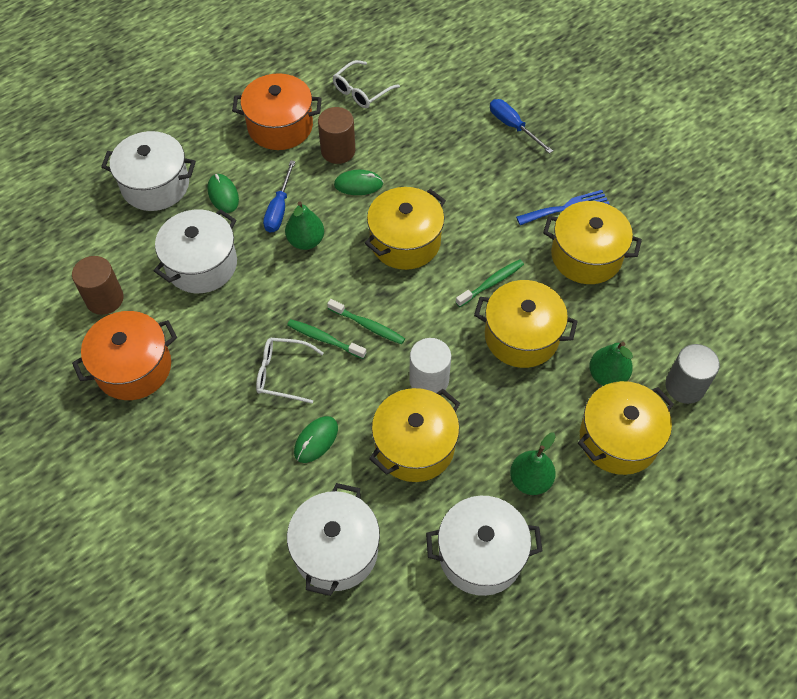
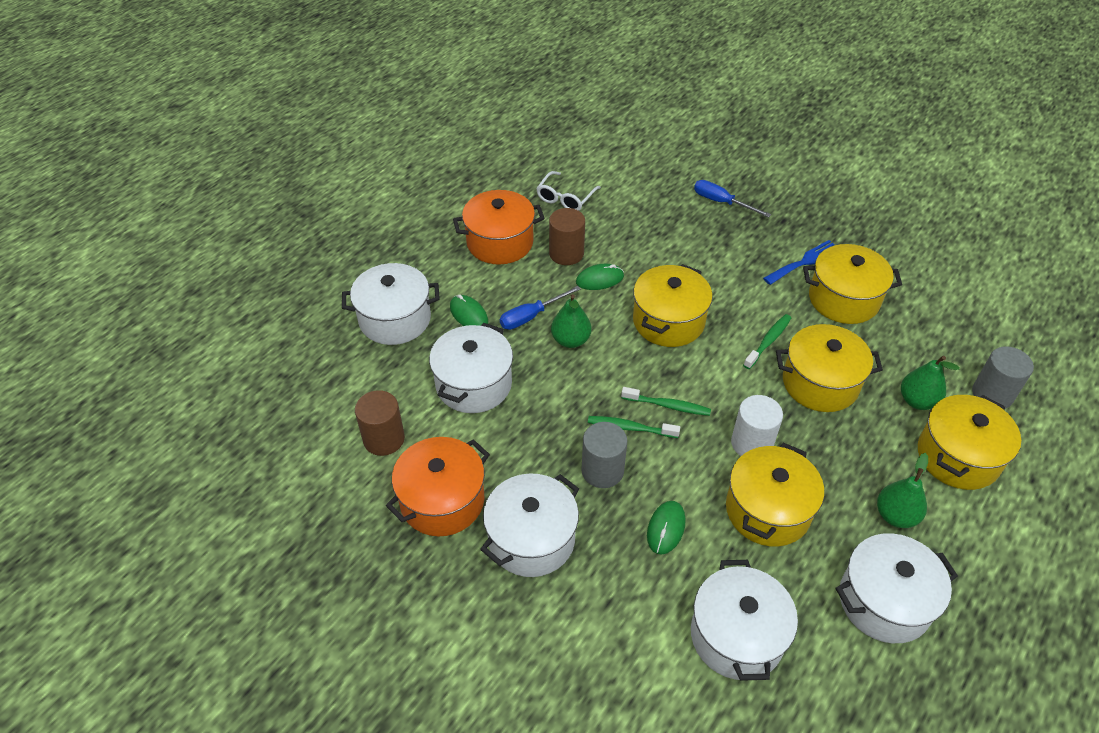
camera: 15 degrees left, 10 degrees down
white glasses [256,338,324,404] -> grey cylinder [581,422,627,488]
blue screwdriver [263,160,295,233] -> blue screwdriver turned 60 degrees clockwise [500,286,581,330]
none -> white pot [480,473,579,577]

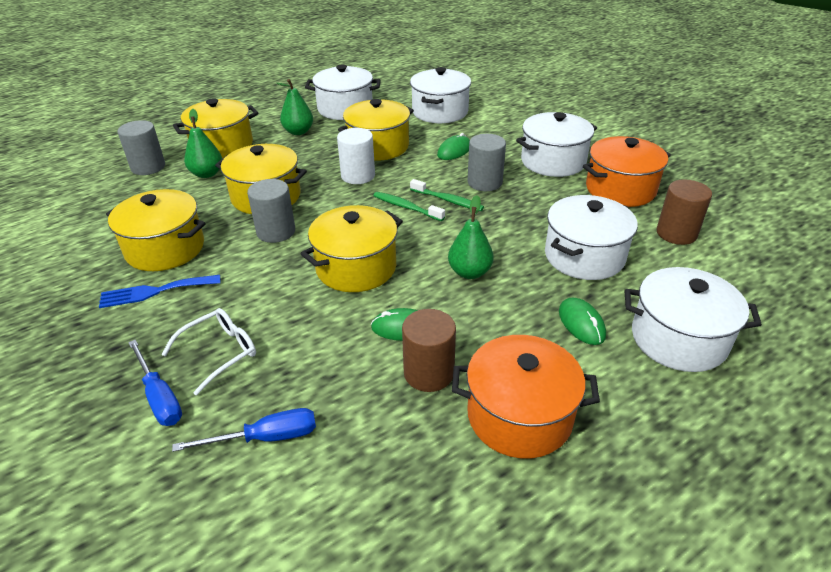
camera: 160 degrees left, 10 degrees down
blue screwdriver [500,286,581,330] -> blue screwdriver moved to [172,408,316,452]
white glasses [536,171,601,211] -> white glasses moved to [161,308,256,395]
green toothbrush [743,314,791,369] -> grey cylinder [247,179,295,243]

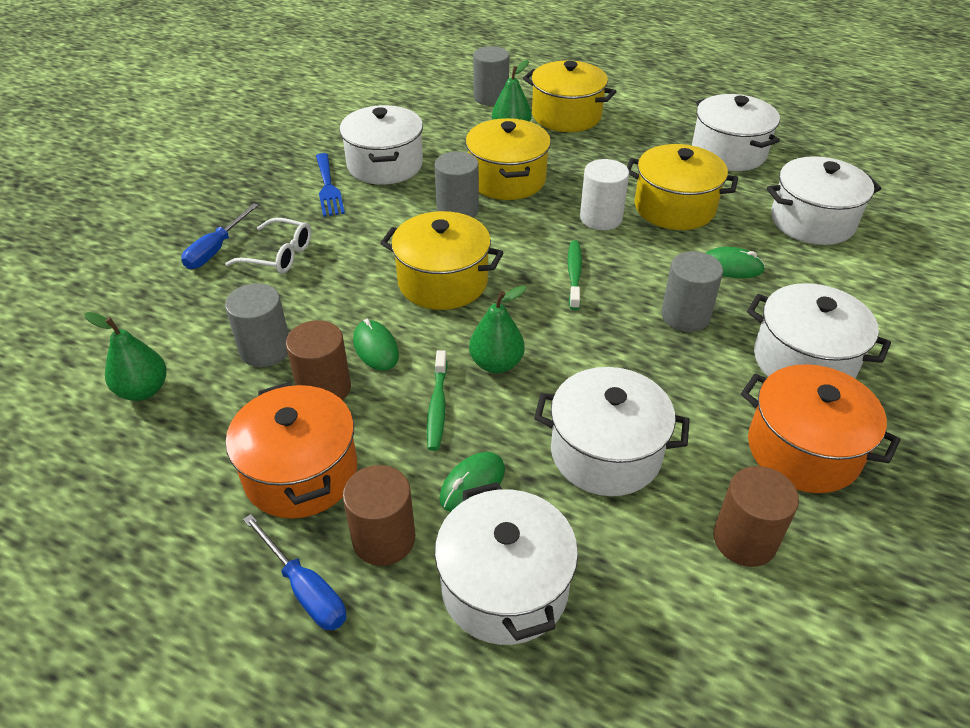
camera: 60 degrees right, 5 degrees up
blue fork [99,275,221,308] -> blue fork turned 150 degrees counterclockwise [316,153,345,217]
yellow pot [106,189,206,271] -> white pot [339,105,423,185]
blue screwdriver [172,408,316,452] -> blue screwdriver moved to [243,514,346,630]
green pear [276,79,313,135] -> green pear moved to [84,312,167,401]
green toothbrush [410,179,484,211] -> green toothbrush moved to [427,350,447,451]
none -> grey cylinder [225,283,289,367]
none -> brown cylinder [343,465,415,566]

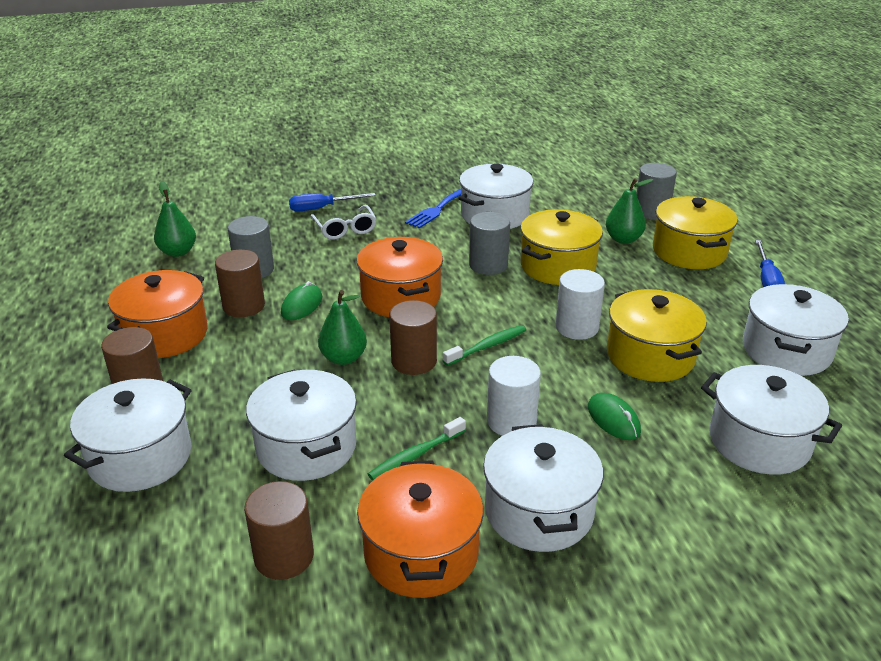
camera: 50 degrees right, 10 degrees down
blue screwdriver [243,514,346,630] -> blue screwdriver moved to [755,240,785,287]
yellow pot [380,211,504,310] -> orange pot [357,237,443,317]
green toothbrush [427,350,447,451] -> green toothbrush moved to [368,417,466,480]
green mouse [439,452,505,512] -> none
grey cylinder [661,251,723,332] -> white cylinder [487,356,541,436]
none -> brown cylinder [389,300,437,375]

